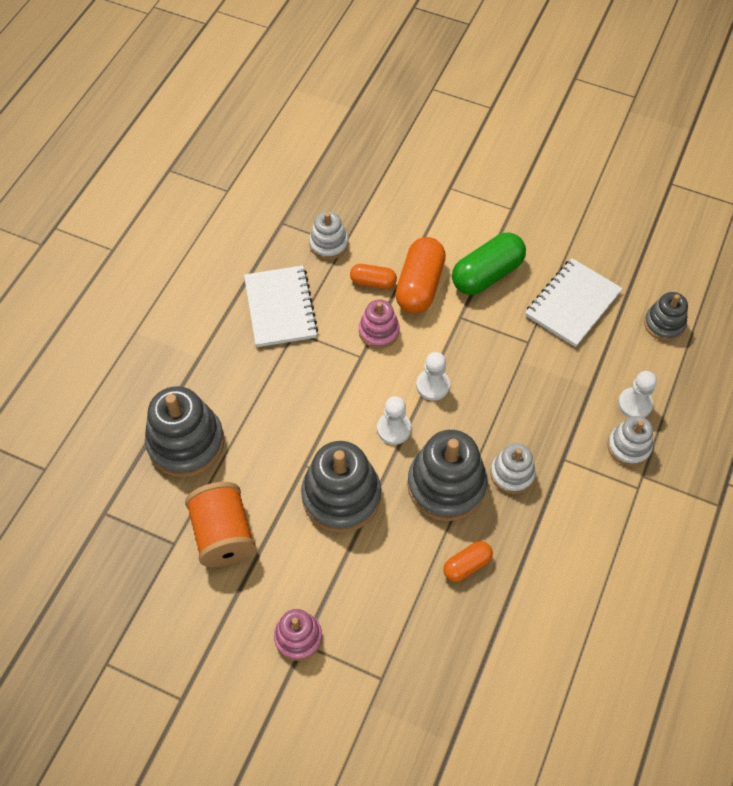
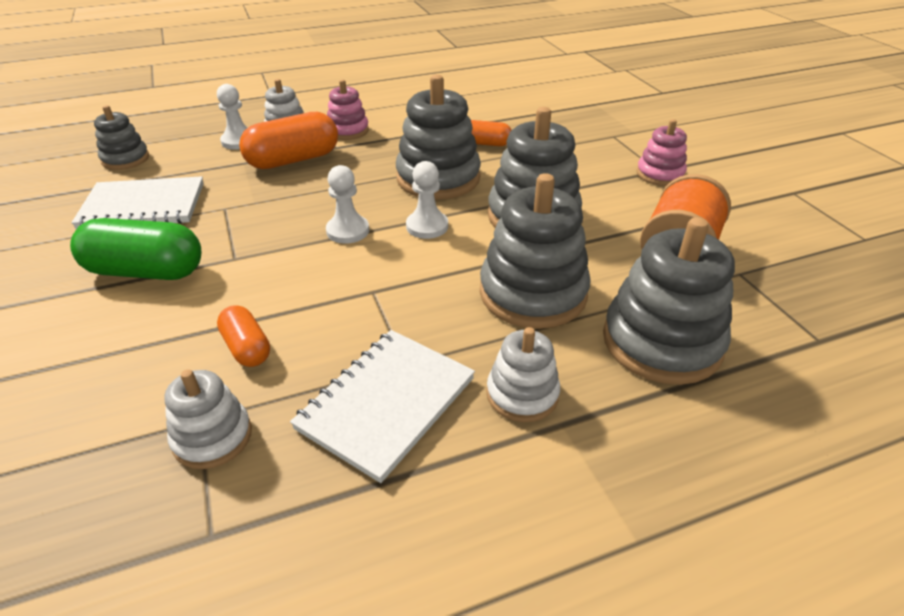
camera: 135 degrees left, 20 degrees down
pink stacking toy [359,299,400,349] -> pink stacking toy moved to [327,79,369,140]
orange capsule [395,237,446,314] -> orange capsule moved to [239,112,338,169]
white stacking toy [490,443,536,494] -> white stacking toy moved to [486,327,560,422]
none -> grey stacking toy [480,173,591,329]

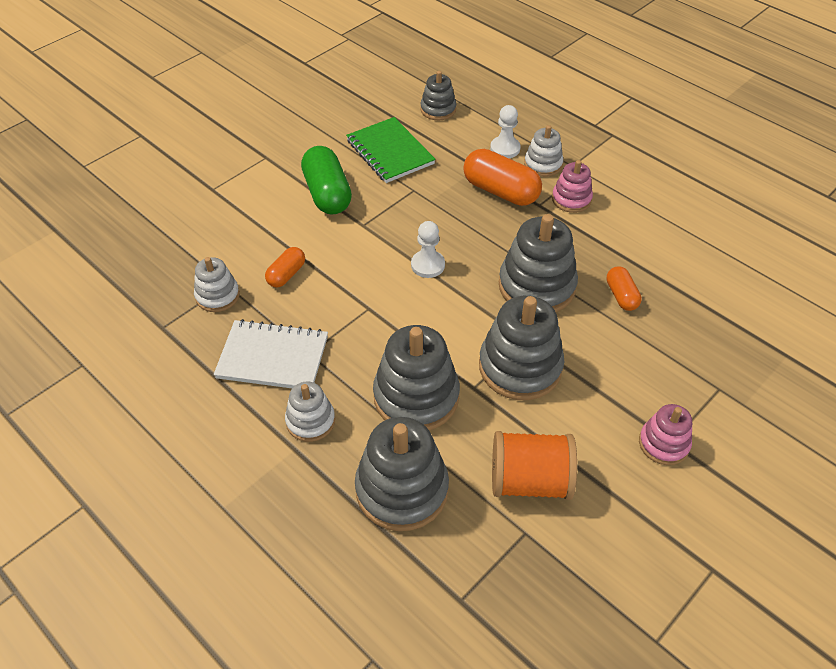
camera: 65 degrees right, 10 degrees up
white notebook [71,176,204,229] -> green notebook [346,117,436,183]
white pawn [406,161,448,239] -> none

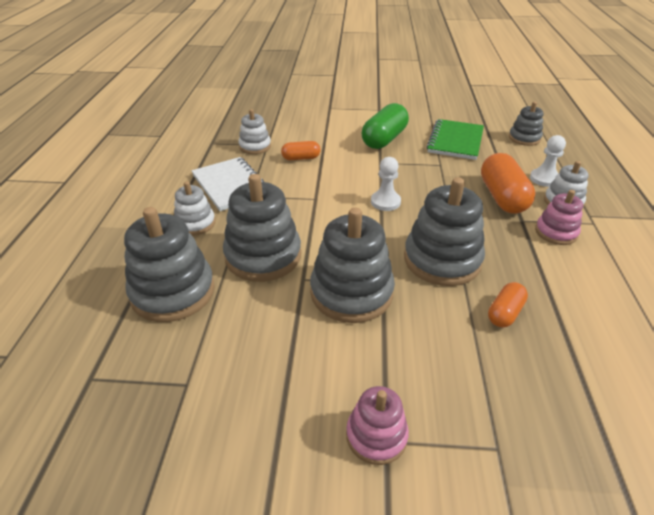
camera: 50 degrees right, 10 degrees down
orange spool [492,431,577,500] -> none

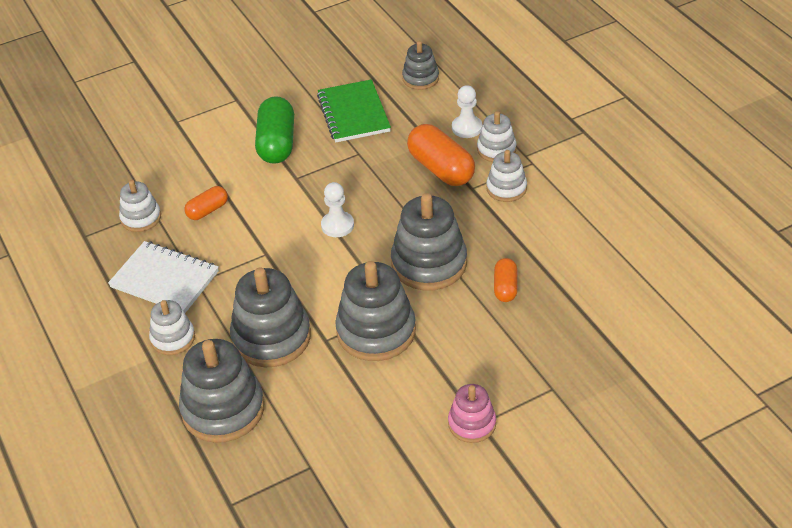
camera: 30 degrees left, 5 degrees up
pink stacking toy [535,190,583,245] -> white stacking toy [486,150,527,202]

